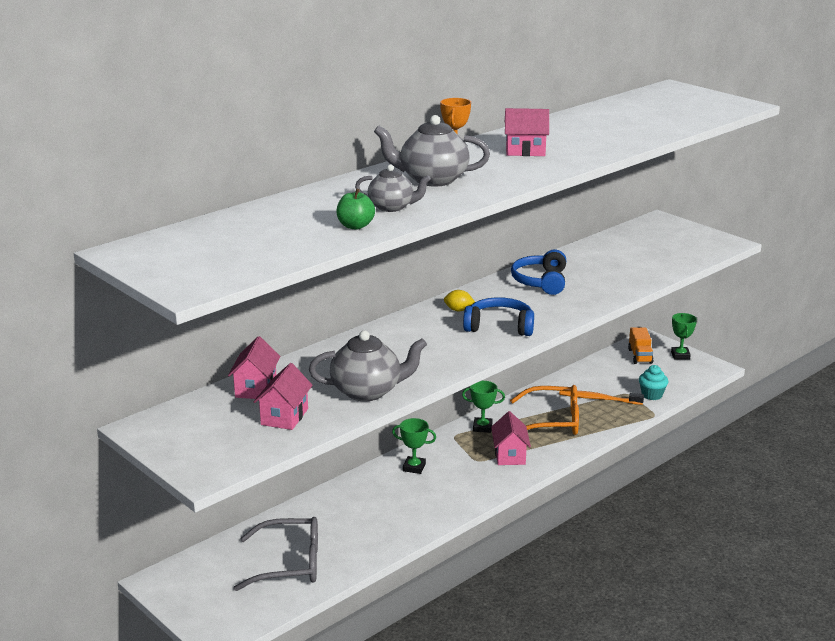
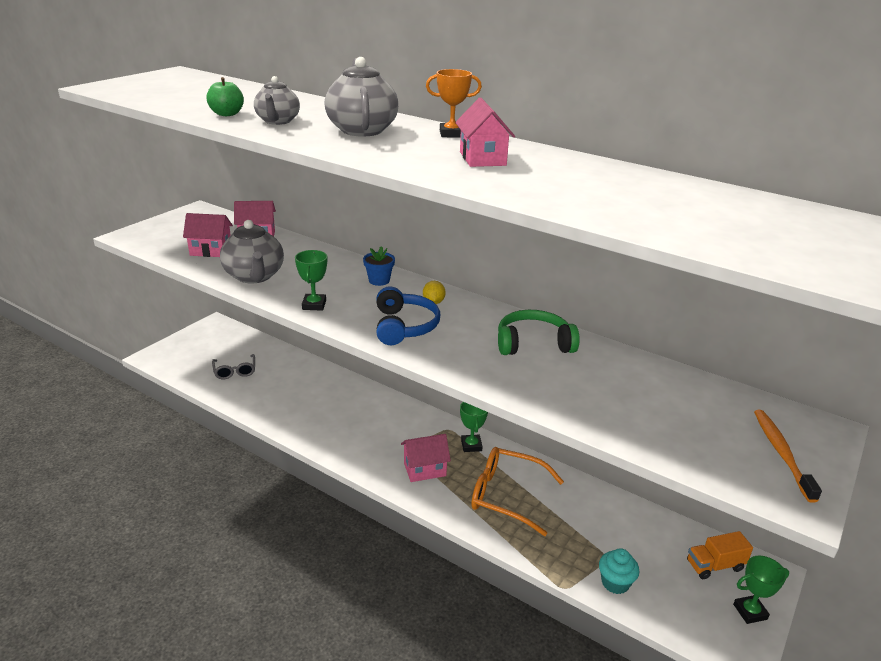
camera: 75 degrees right, 5 degrees up
grey glasses [234,517,318,591] -> grey glasses [212,354,255,379], size x0.59
green trophy [392,418,436,474] -> green trophy moved to [295,250,327,311]
orange glasses [510,385,579,435] -> orange glasses turned 120 degrees clockwise [471,447,564,536]
blue headphones [511,250,566,295] -> green headphones [498,310,580,355]
orange toothbrush [559,391,644,405] -> orange toothbrush moved to [754,410,822,503]
none -> blue flower pot [363,246,395,286]

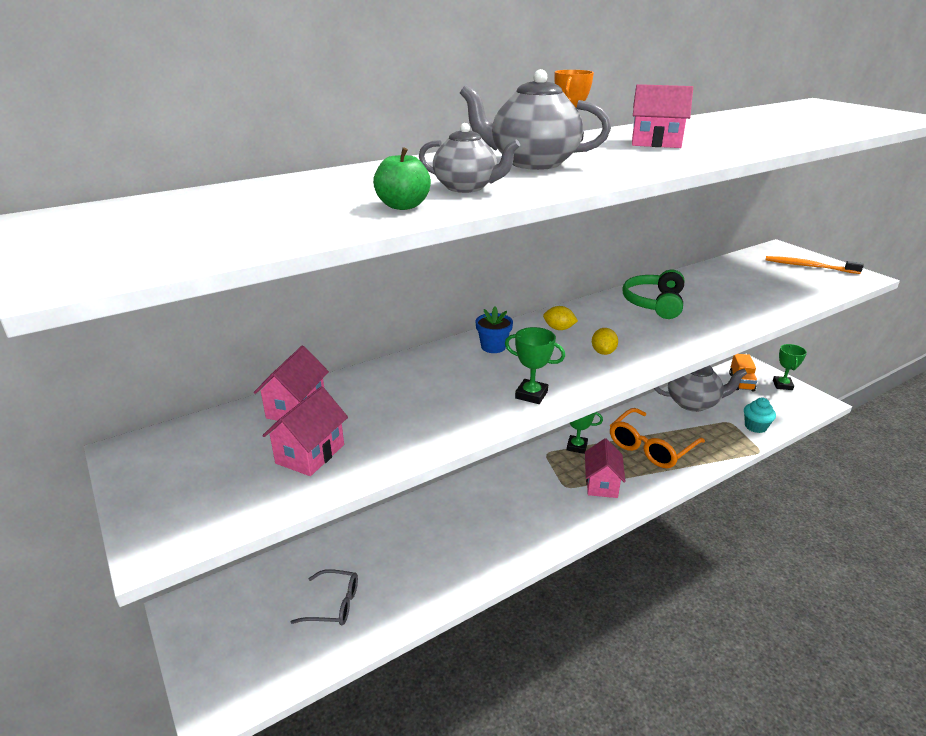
camera: 65 degrees left, 0 degrees up
grey teapot [220,220,284,284] -> grey teapot moved to [654,365,748,412]
blue headphones [376,286,441,345] -> yellow lemon [592,328,618,355]

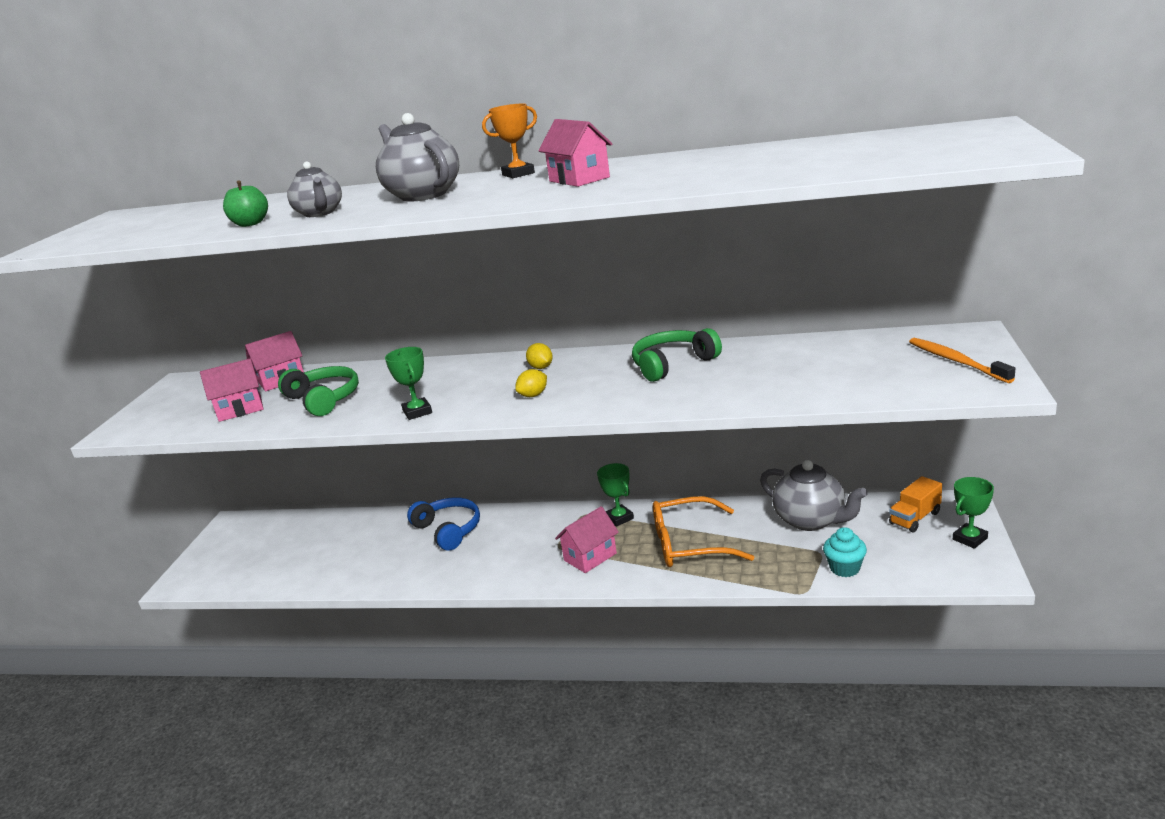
camera: 45 degrees right, 5 degrees down
grey glasses [291,569,358,625] -> none
blue flower pot [475,306,513,353] -> none
none -> green headphones [278,366,359,416]
none -> blue headphones [407,497,480,551]

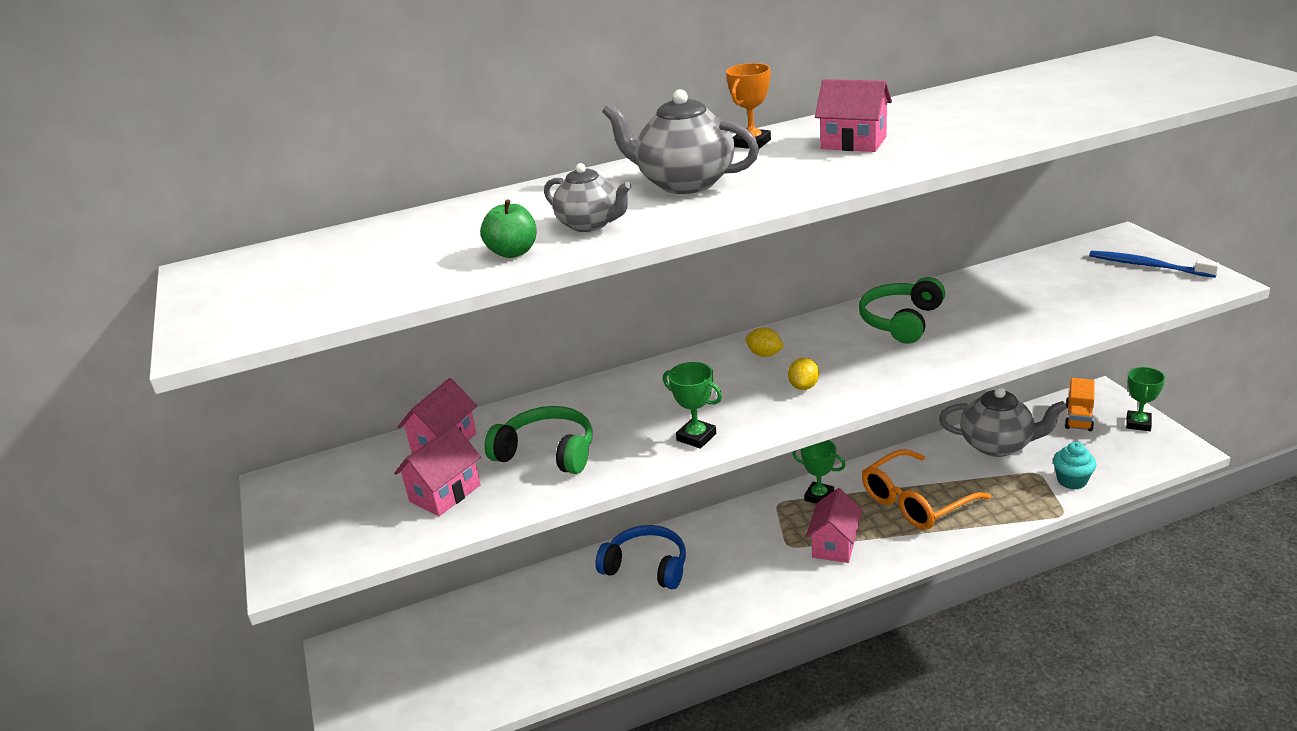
camera: 30 degrees left, 5 degrees up
orange toothbrush [909,338,1015,383] -> blue toothbrush [1089,251,1220,278]

